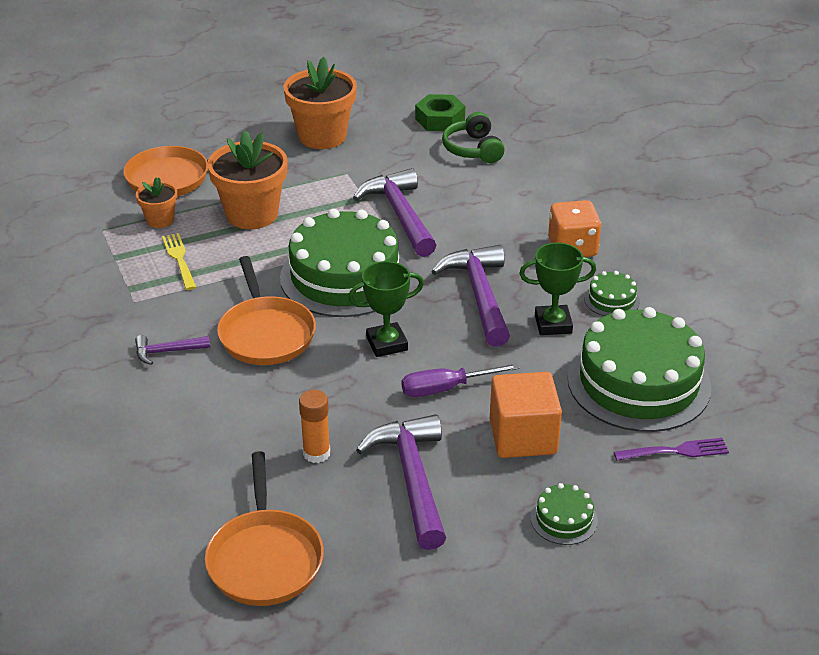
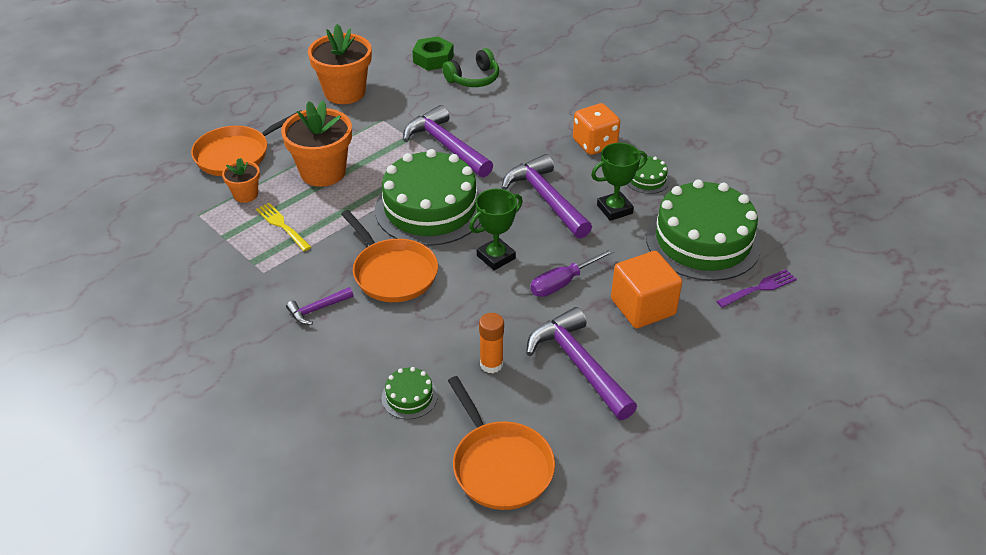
camera: 20 degrees left, 5 degrees up
green headphones [442,112,505,163] -> green headphones turned 90 degrees counterclockwise [442,48,499,87]
green cake [531,483,598,545] -> green cake moved to [382,367,438,419]

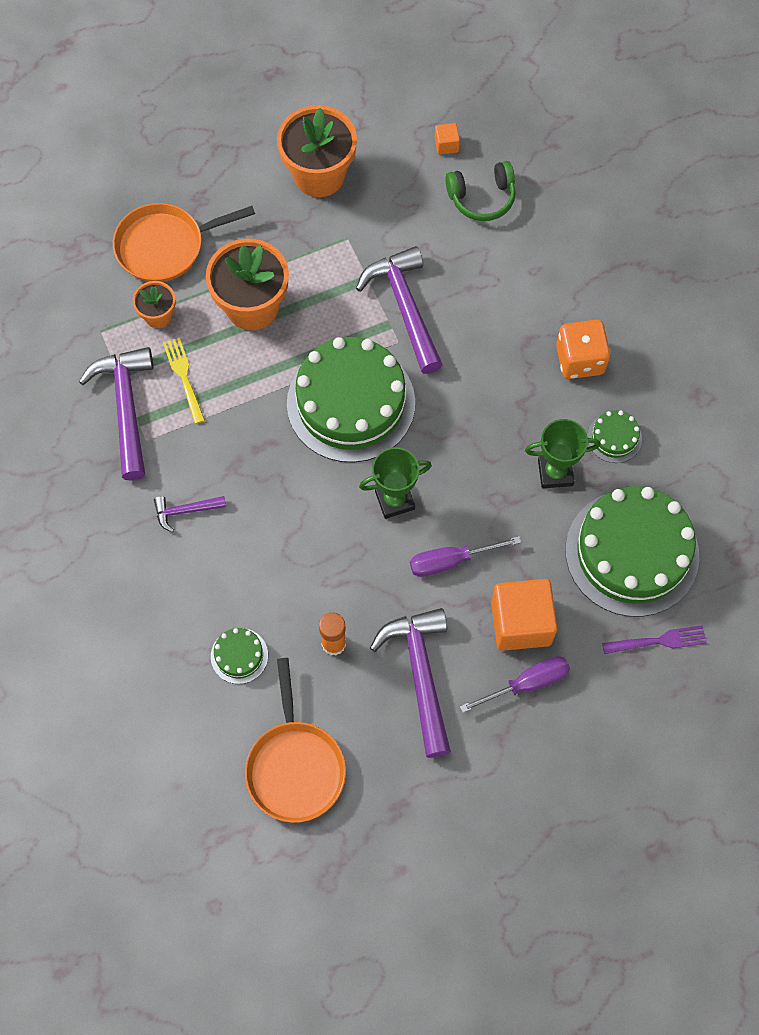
camera: 20 degrees right, 25 degrees up
orange pan [341,210,438,302] -> none
green nut [412,36,454,71] -> orange cube [435,123,460,155]
purple hammer [502,154,592,239] -> purple hammer moved to [79,347,153,481]
none -> purple screwdriver [460,656,570,713]

